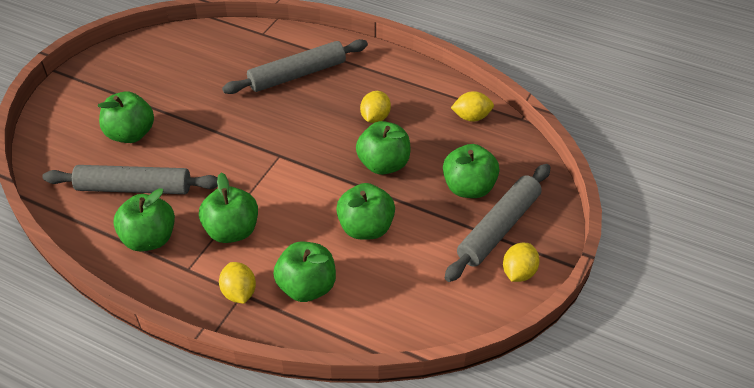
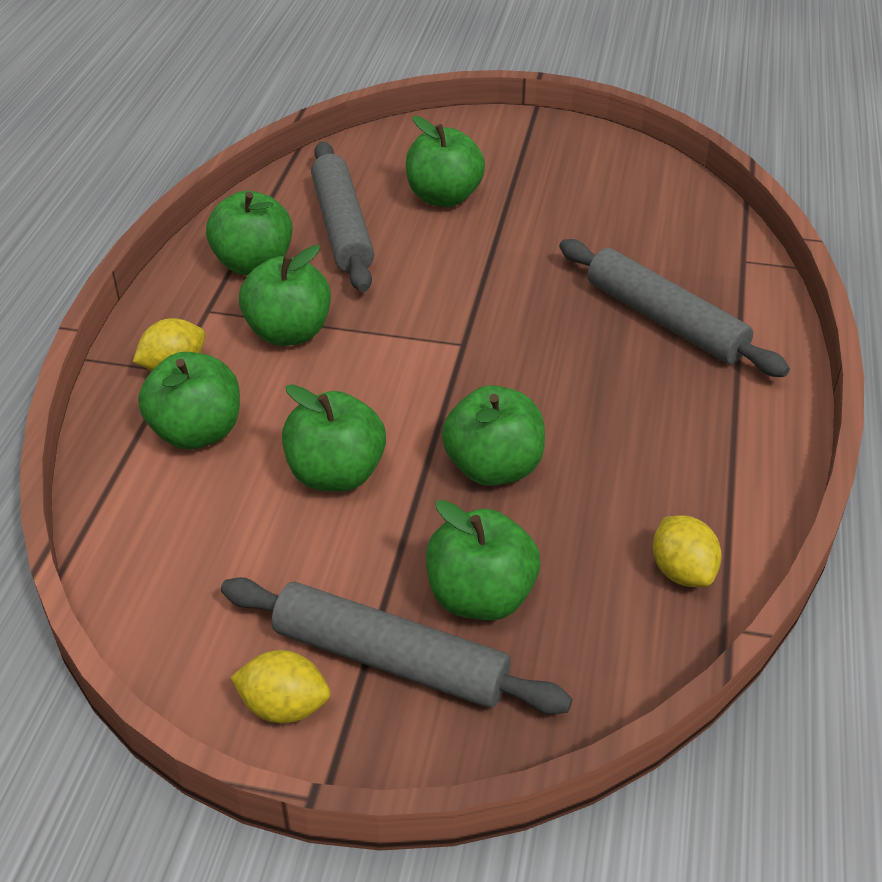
camera: 75 degrees right, 5 degrees down
yellow lemon [360,91,391,123] -> none

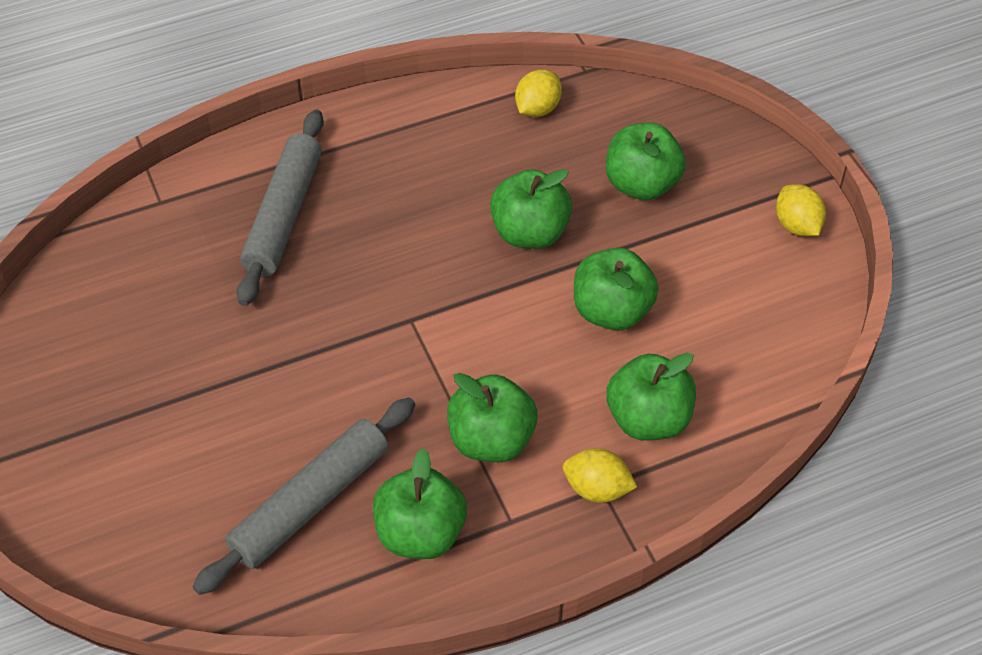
camera: 125 degrees left, 10 degrees up
grey rolling pin [221,577,572,715] -> none
green apple [406,116,485,207] -> none

